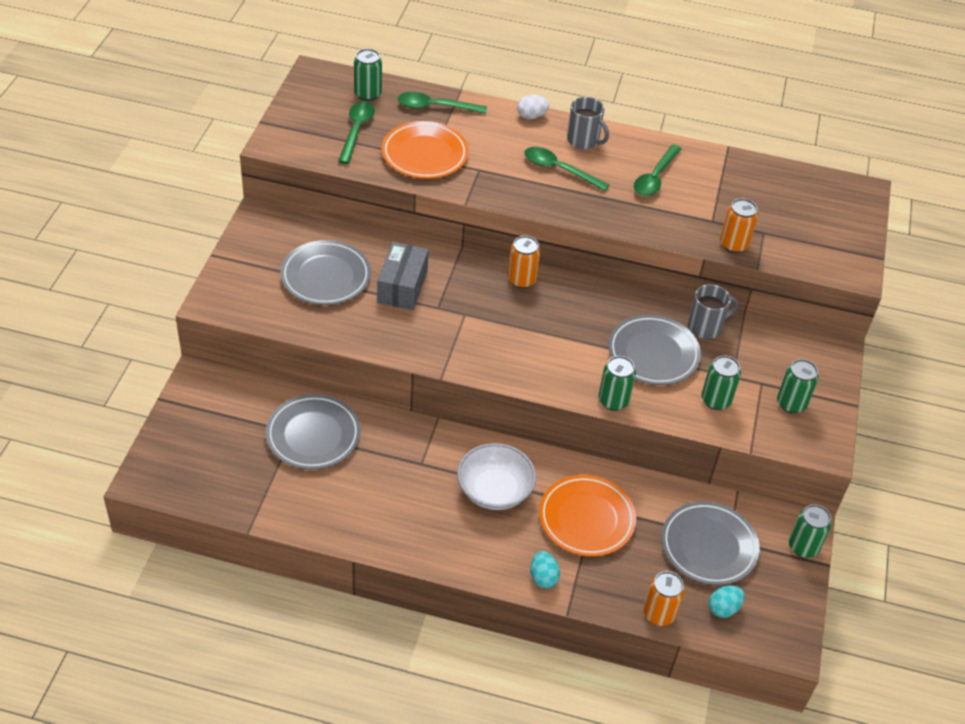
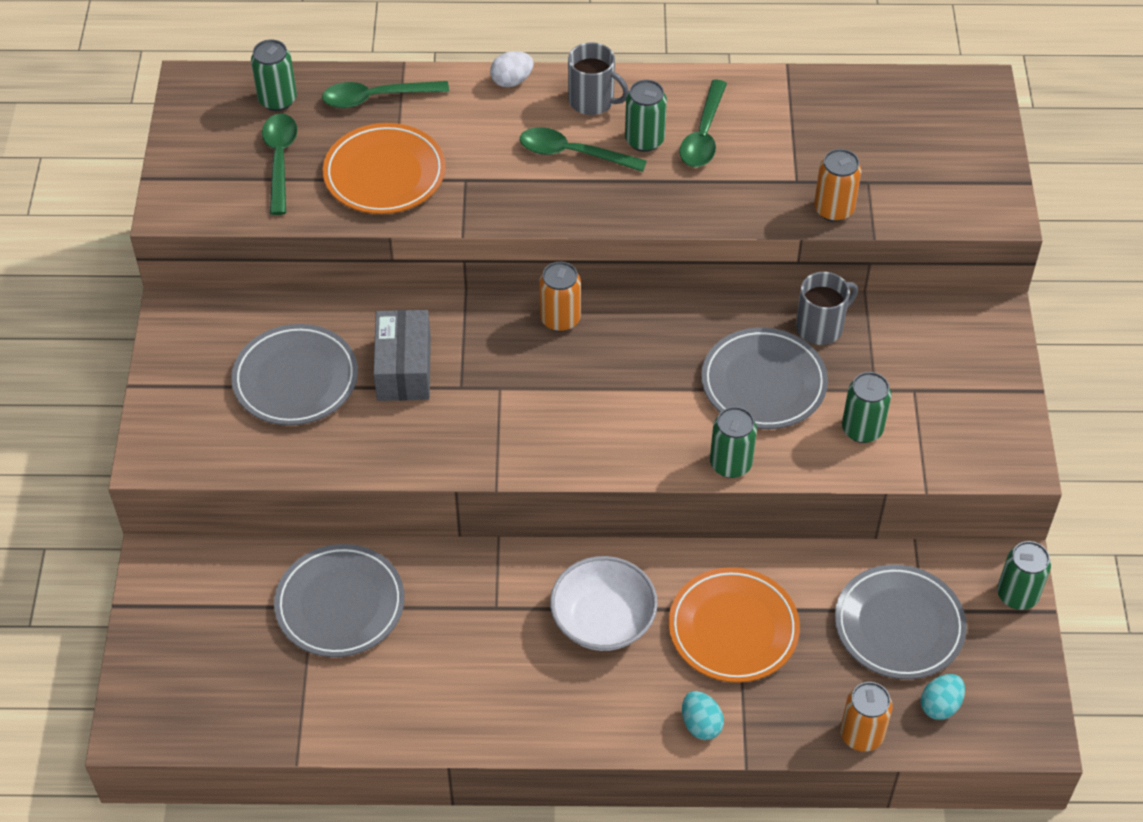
camera: 10 degrees left, 5 degrees up
green can [777,359,818,413] -> green can moved to [625,80,667,152]

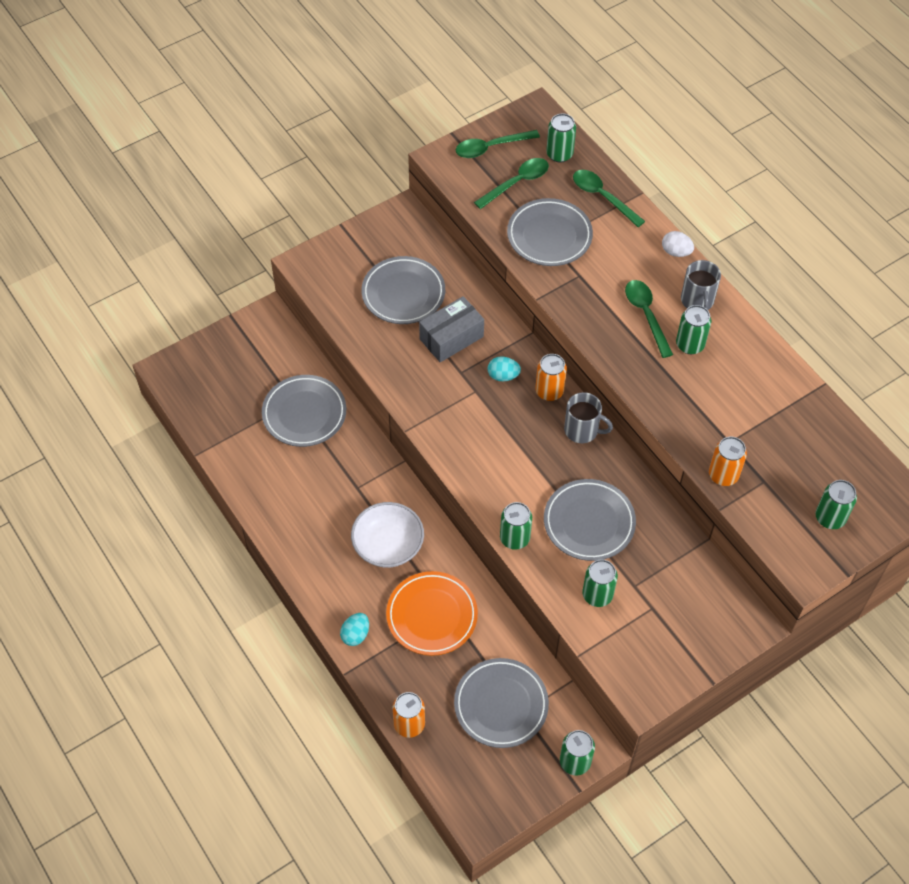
camera: 55 degrees right, 5 degrees up
orange plate [323,123,445,214] -> grey plate [507,198,593,266]
green spoon [679,80,727,167] -> green spoon moved to [456,130,540,158]
grey mug [796,272,858,345] -> grey mug moved to [564,392,613,443]
turquoise egg [921,674,965,720] -> turquoise egg moved to [488,356,521,381]
none -> green can [815,480,857,529]

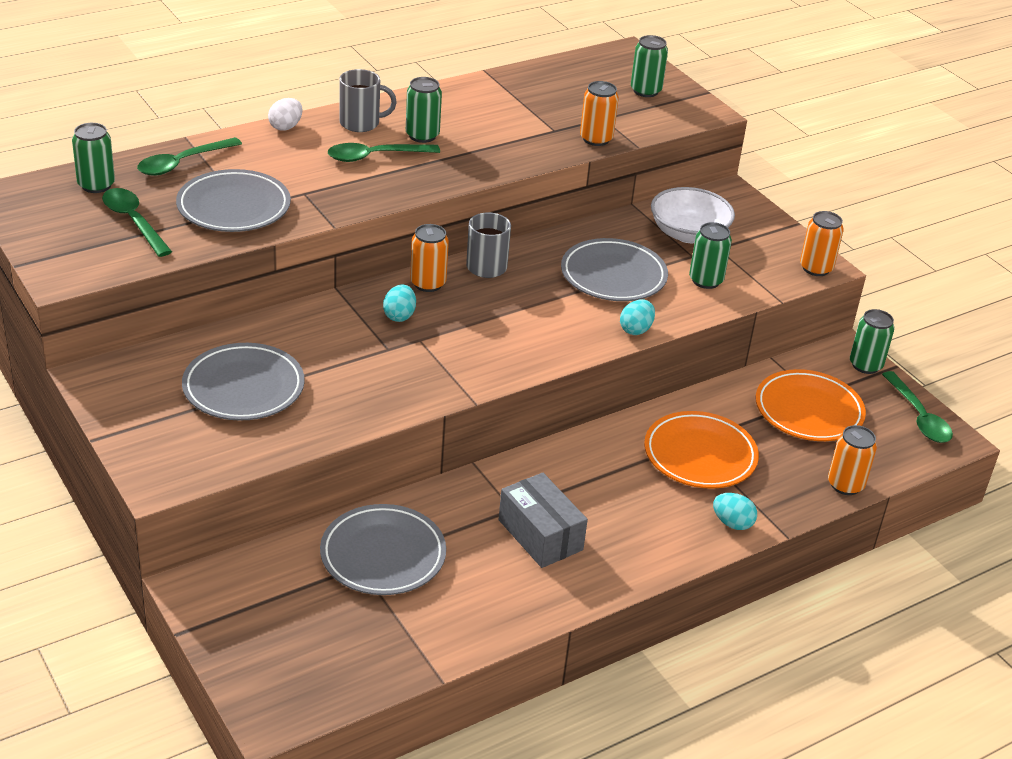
camera: 90 degrees left, 20 degrees down
white bowl [351,502,424,568] -> white bowl moved to [651,187,735,243]
grey box [419,296,484,362] -> grey box moved to [499,473,588,568]
grey plate [454,658,549,748] -> orange plate [756,369,866,441]
green spoon [456,130,540,158] -> green spoon moved to [882,371,953,443]
green can [500,502,532,550] -> turquoise egg [620,299,655,335]
none -> orange can [800,211,844,276]

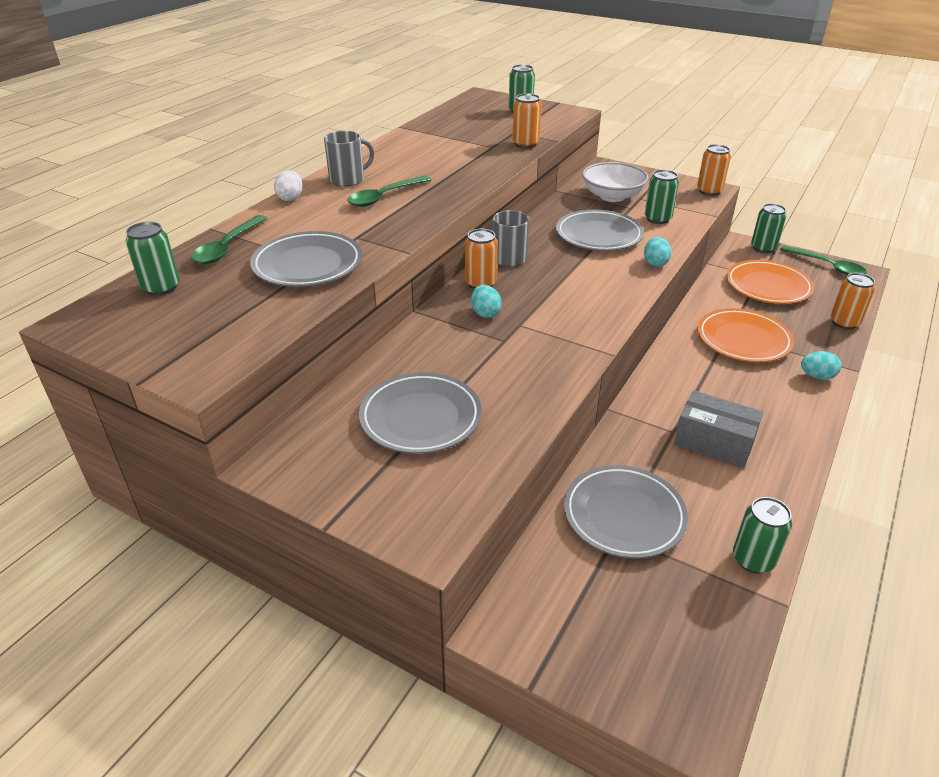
camera: 25 degrees left, 0 degrees up
green spoon [102,188,172,257] -> none
green can [406,77,442,143] -> green can moved to [733,497,792,574]

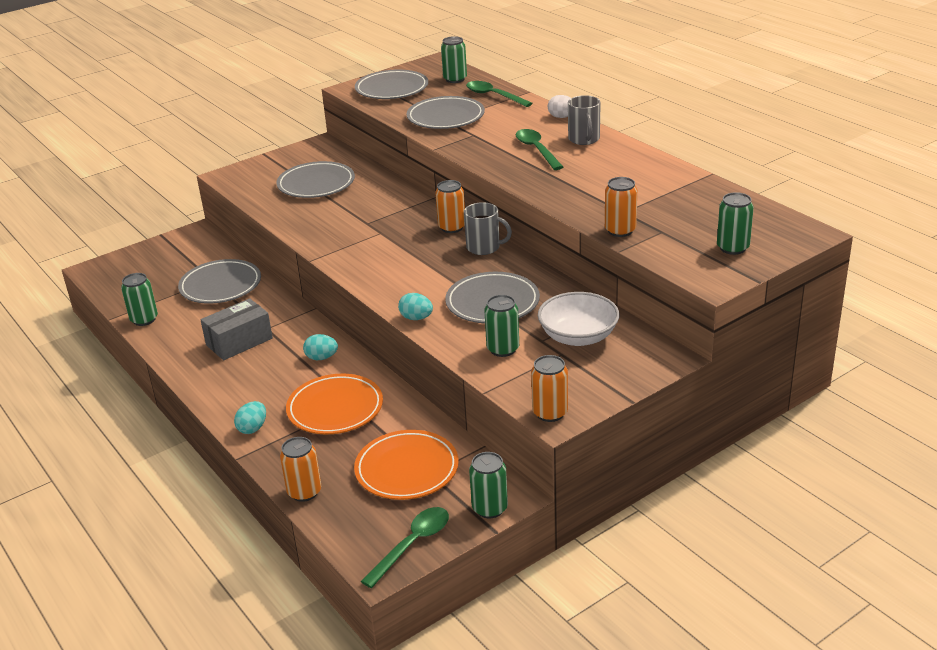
camera: 115 degrees right, 5 degrees down
turquoise egg [471,285,502,318] -> turquoise egg moved to [303,334,338,360]
green spoon [780,246,867,275] -> green spoon turned 150 degrees clockwise [361,507,449,588]
none -> grey plate [355,70,428,99]

